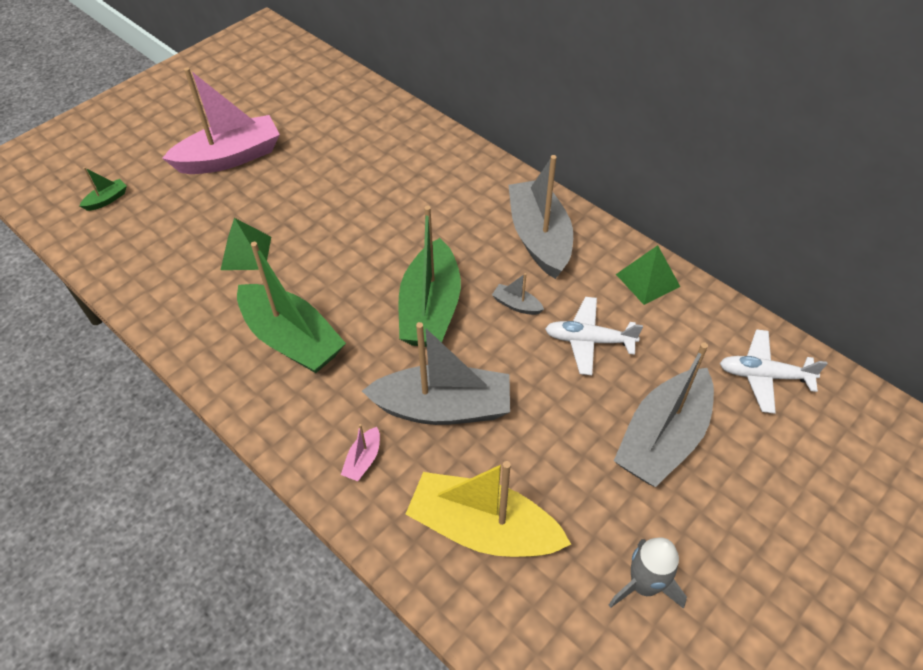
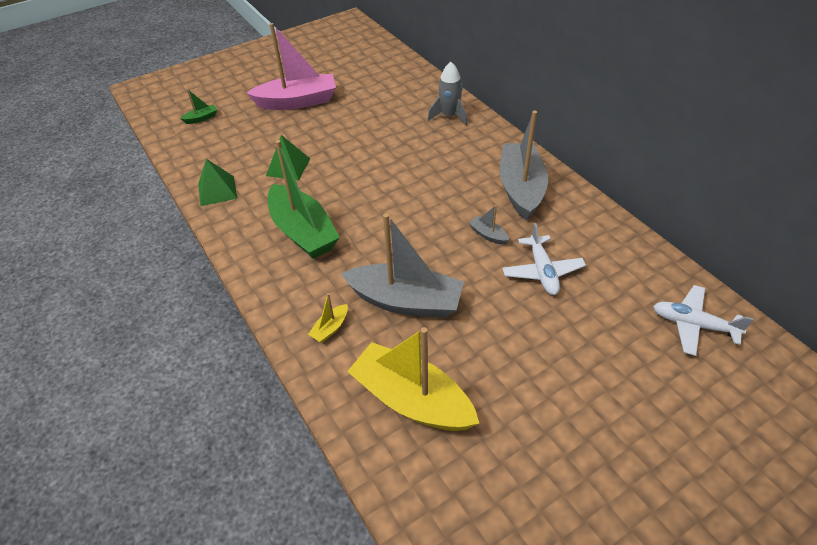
camera: 15 degrees right, 5 degrees down
pink boat [341,424,380,481] -> yellow boat [308,293,348,343]
green boat [399,206,461,347] -> none
white plane [545,297,643,375] -> white plane turned 120 degrees counterclockwise [502,223,586,295]
grey rocket [609,537,687,609] -> grey rocket moved to [427,62,467,126]
grey boat [614,342,714,487] -> none
green pyramid [616,245,680,305] -> green pyramid moved to [198,159,237,206]

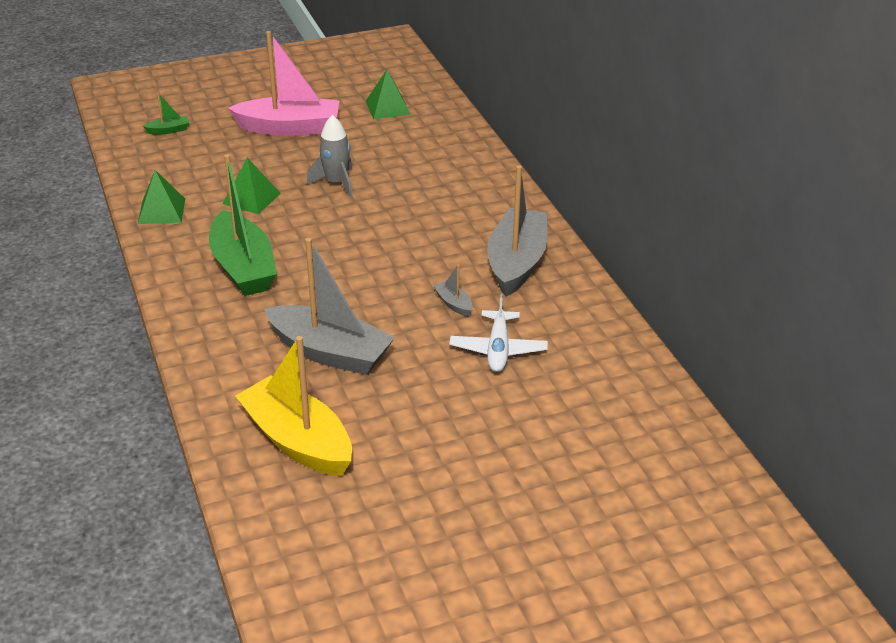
camera: 10 degrees right, 10 degrees down
yellow boat [308,293,348,343] -> none
grey rocket [427,62,467,126] -> grey rocket moved to [307,115,352,197]
white plane [653,285,754,356] -> none
none -> green pyramid [366,70,411,119]

